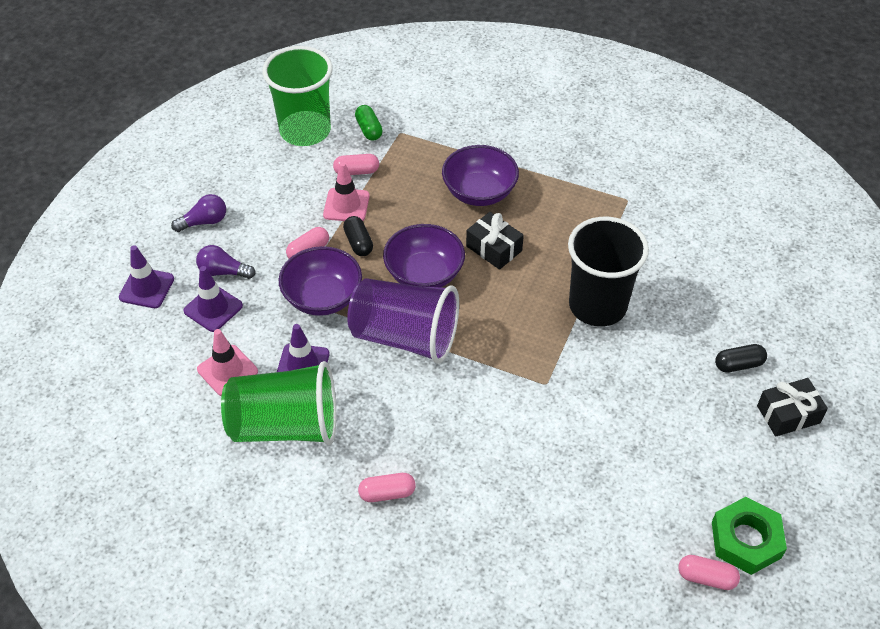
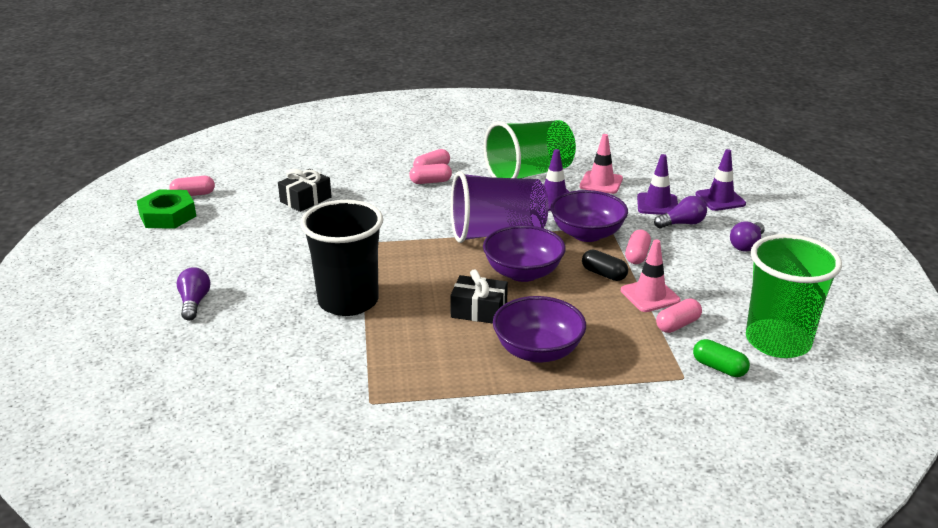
camera: 150 degrees right, 20 degrees down
black capsule [715,344,767,373] -> purple light bulb [176,267,210,321]
black gift [757,378,828,437] -> black gift moved to [278,169,332,212]
none -> pink capsule [409,164,452,184]

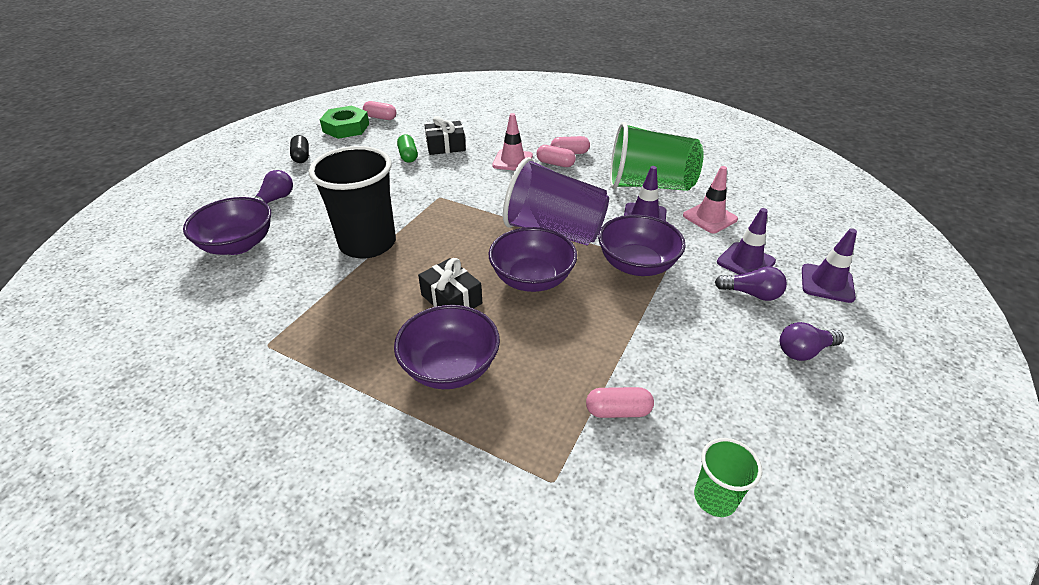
camera: 35 degrees right, 10 degrees up
black capsule [582,250,628,281] -> black capsule moved to [290,135,309,163]
pink traffic cone [621,239,680,312] -> pink traffic cone moved to [492,113,533,171]
pink capsule [625,230,651,264] -> none
green capsule [693,339,750,377] -> green capsule moved to [397,135,418,163]
green cup [746,234,842,358] -> green cup [694,438,762,517], size x0.48
none -> purple bowl [183,197,271,255]

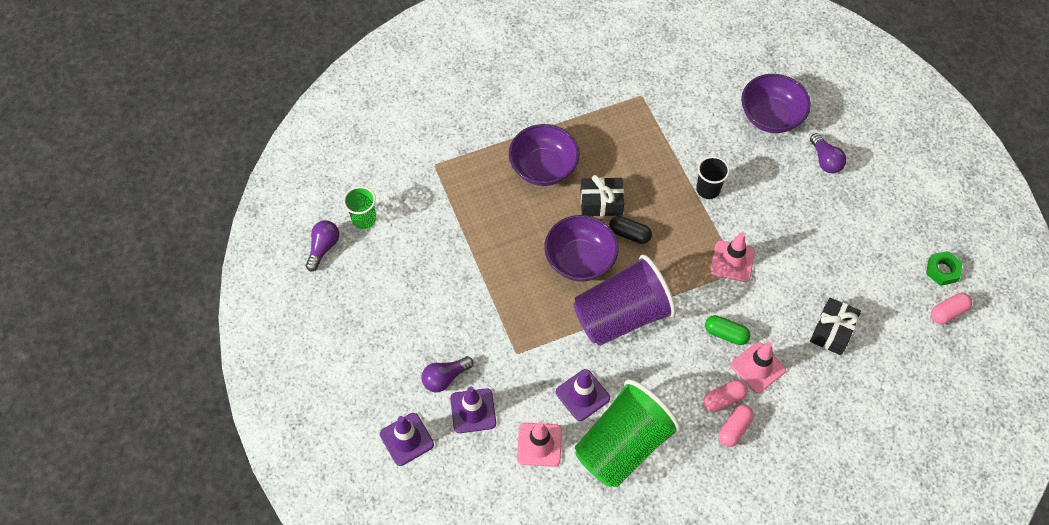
camera: 130 degrees right, 20 degrees up
black capsule [290,135,309,163] -> black capsule moved to [609,216,652,244]
black cup [309,146,396,259] -> black cup [696,156,730,199], size x0.48
green nut [320,106,369,139] -> green nut [926,251,963,286], size x0.62
green capsule [397,135,418,163] -> green capsule moved to [705,315,751,345]
pink capsule [586,387,654,418] -> none
purple bowl [598,215,686,276] -> none
purple light bulb [780,322,844,361] -> purple light bulb moved to [306,220,339,271]
none -> pink traffic cone [711,232,755,282]

